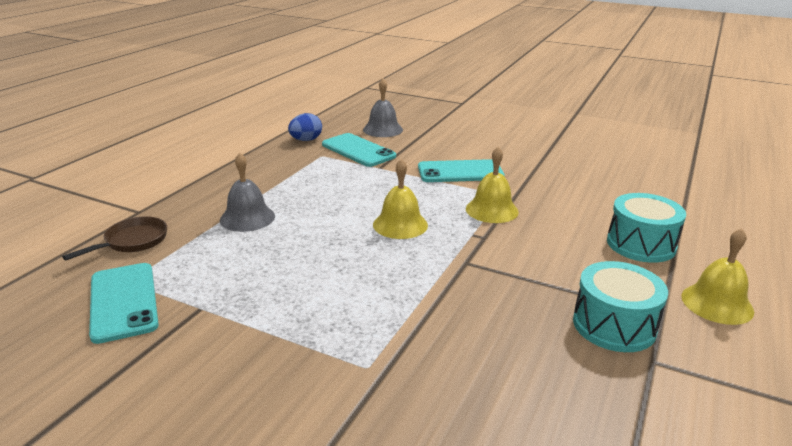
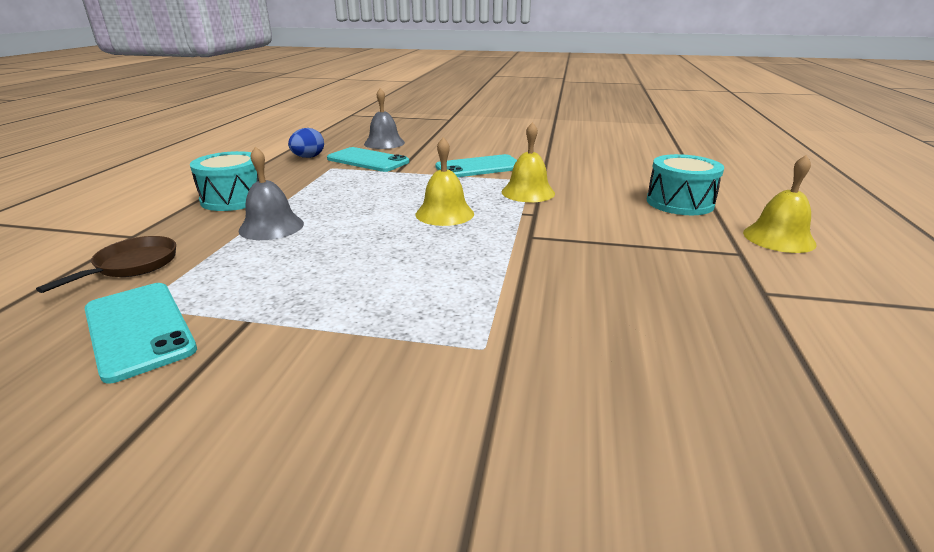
camera: 15 degrees left, 0 degrees up
turquoise drum [573,261,668,352] -> turquoise drum moved to [190,151,259,211]

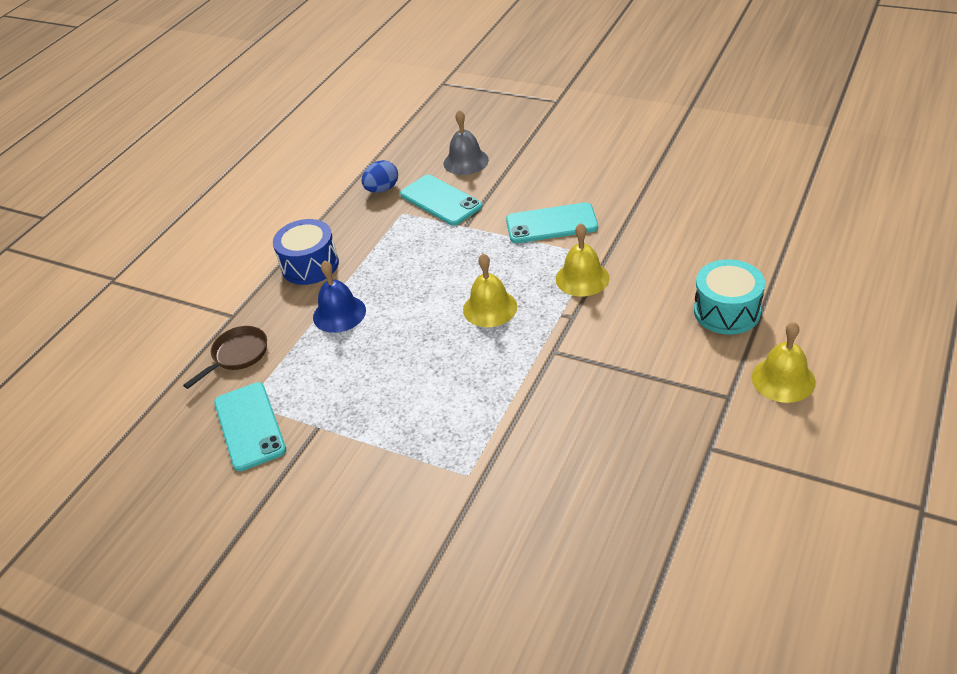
camera: 20 degrees right, 15 degrees up
turquoise drum [190,151,259,211] -> blue drum [273,219,339,285]
grey bell [239,146,304,240] -> blue bell [313,260,366,333]

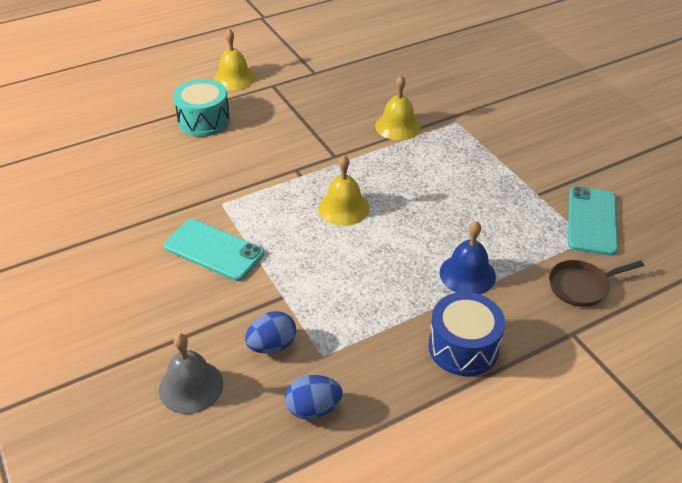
camera: 150 degrees left, 0 degrees up
turquoise phone [400,175,482,226] -> blue egg [245,311,296,354]
yellow bell [556,223,609,297] -> yellow bell moved to [375,75,421,140]

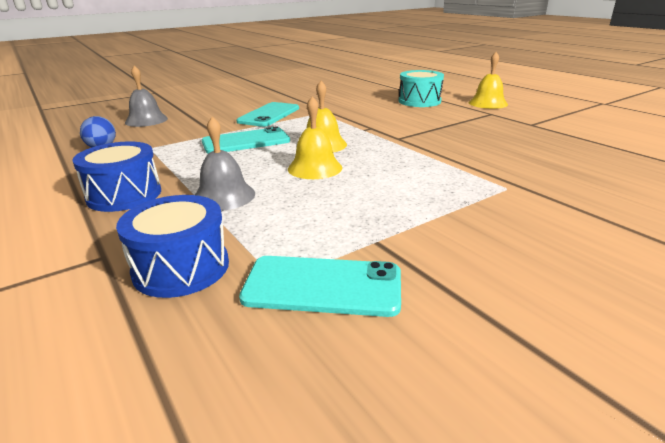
camera: 85 degrees right, 15 degrees down
blue egg [245,311,296,354] -> none
yellow bell [375,75,421,140] -> yellow bell moved to [288,96,342,179]
blue bell [440,221,496,294] -> grey bell [195,117,255,211]
brown pan [549,260,644,307] -> blue drum [116,195,229,298]
none -> turquoise phone [202,127,290,154]

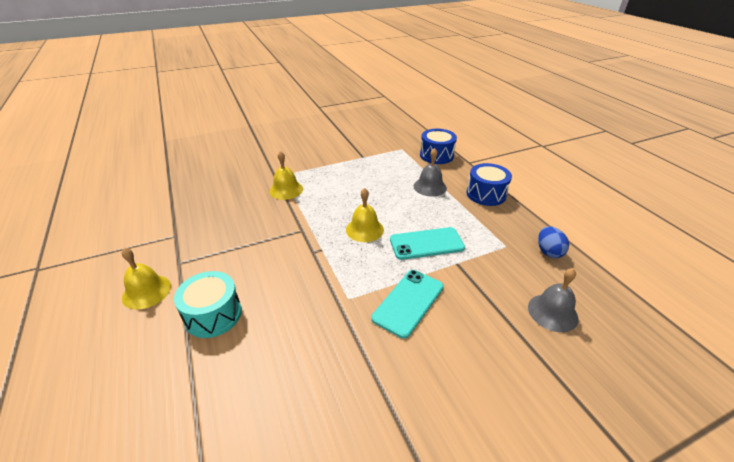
camera: 170 degrees left, 10 degrees up
turquoise phone [239,256,401,317] -> none
yellow bell [288,96,342,179] -> yellow bell moved to [269,151,303,200]

